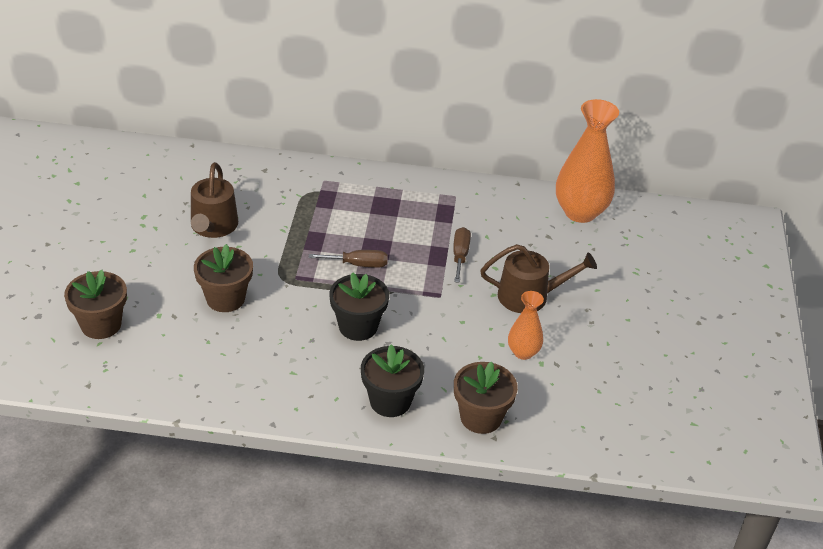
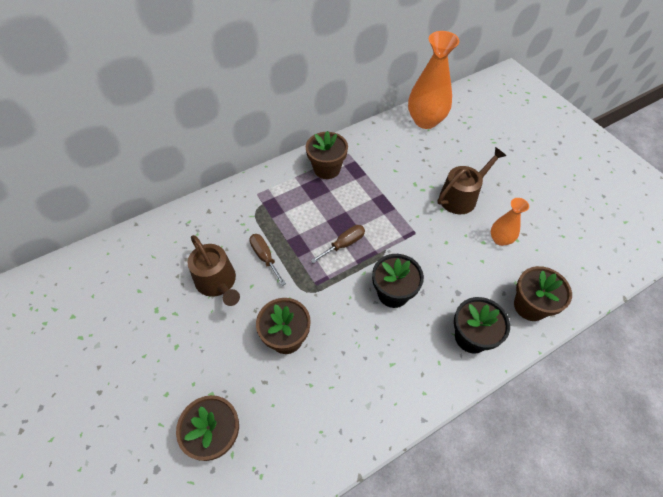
camera: 35 degrees left, 15 degrees up
brown screwdriver [453,227,471,283] -> brown screwdriver moved to [249,234,286,286]
none -> brown flower pot [306,131,348,179]

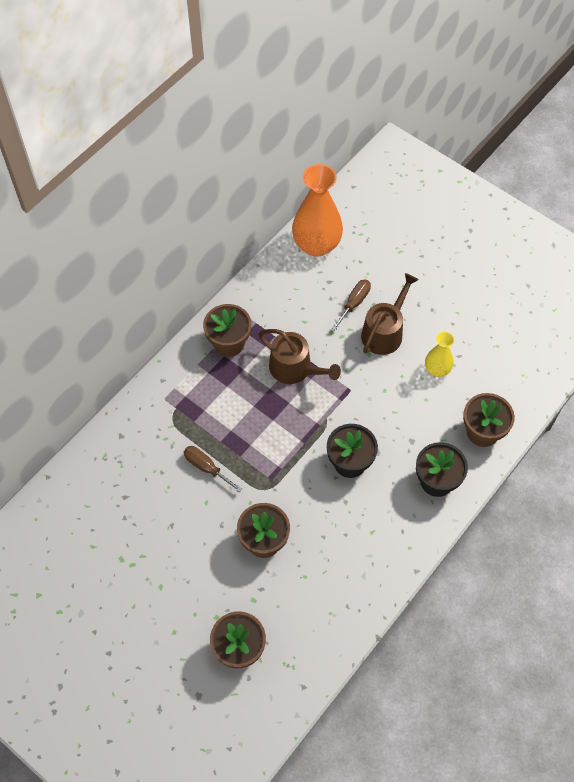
camera: 20 degrees left, 5 degrees up
brown watering can [187,235,240,306] -> brown watering can moved to [258,329,341,384]
brown screwdriver [310,225,365,263] -> brown screwdriver moved to [332,279,371,331]
orange vase [491,198,529,246] -> yellow vase [425,332,454,377]

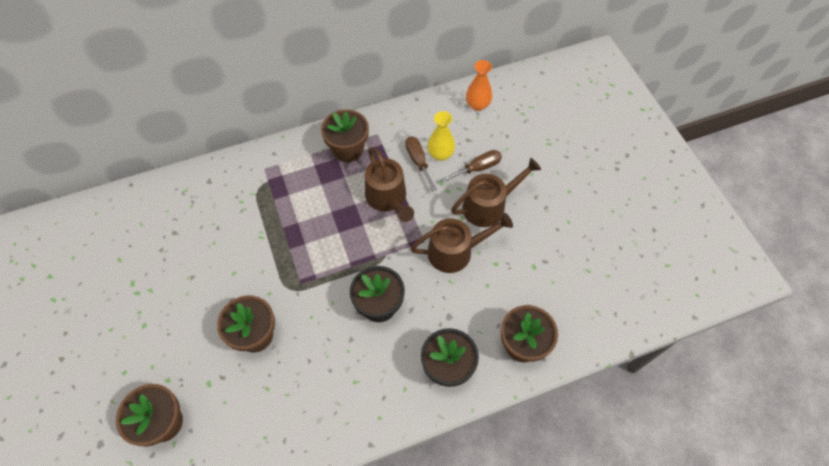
camera: 30 degrees right, 0 degrees up
brown screwdriver [184,446,242,492] -> brown screwdriver moved to [405,136,436,191]
orange vase [292,164,343,257] -> orange vase [466,60,492,111], size x0.53
yellow vase [425,332,454,377] -> yellow vase moved to [428,111,455,161]
none -> brown watering can [410,213,513,273]

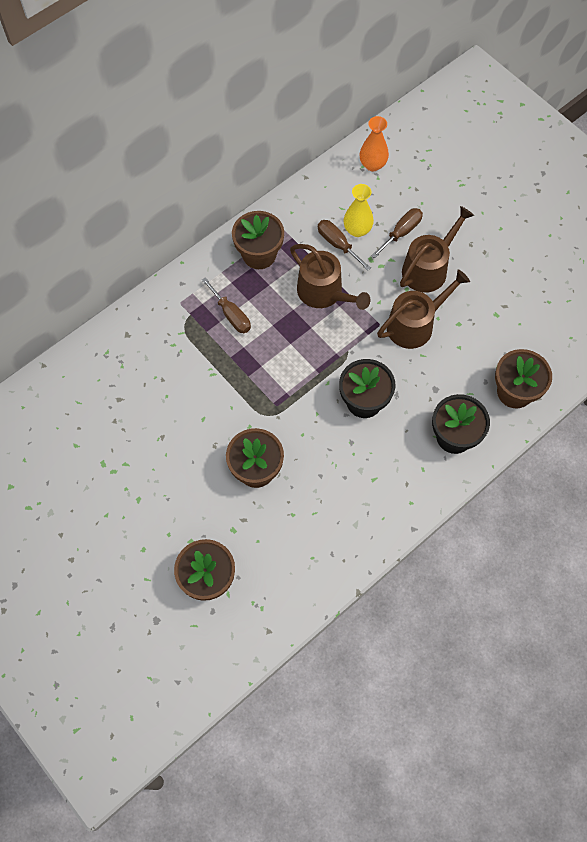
camera: 20 degrees left, 5 degrees up
none -> brown screwdriver [202,277,251,333]

